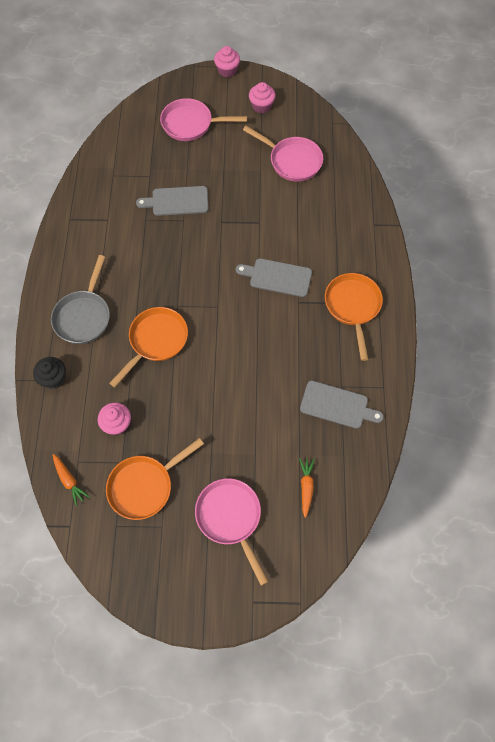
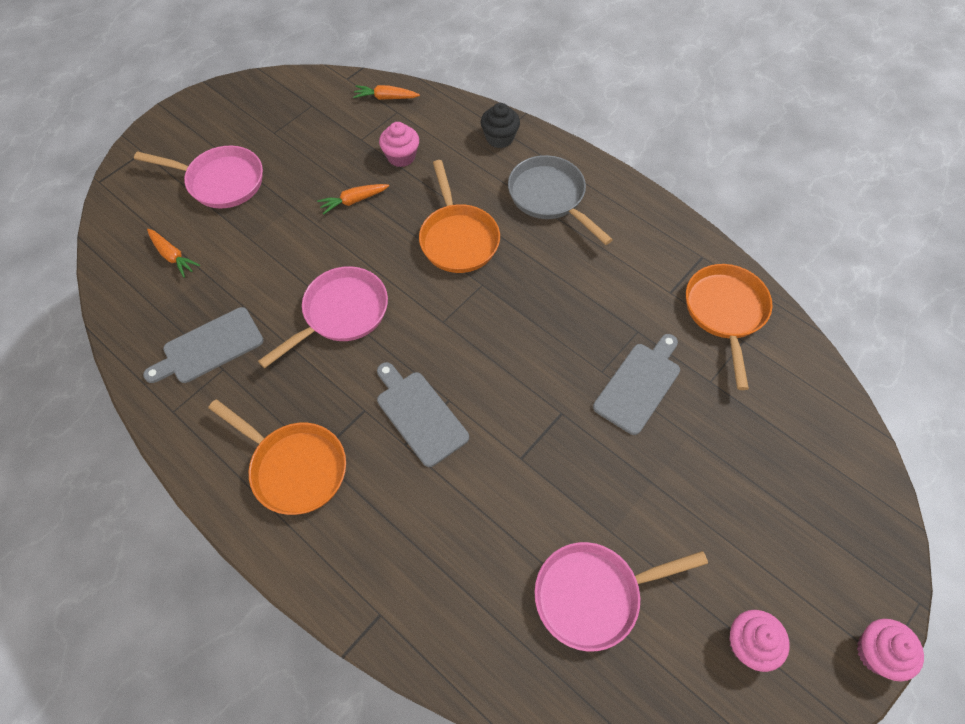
camera: 130 degrees right, 5 degrees down
orange pan [106,438,204,520] -> orange pan moved to [686,264,772,390]
pink pan [160,98,247,141] -> pink pan moved to [258,266,388,368]
grey cutting board [236,258,312,297] -> grey cutting board turned 90 degrees counterclockwise [377,362,469,467]
none -> orange carrot [317,184,389,214]

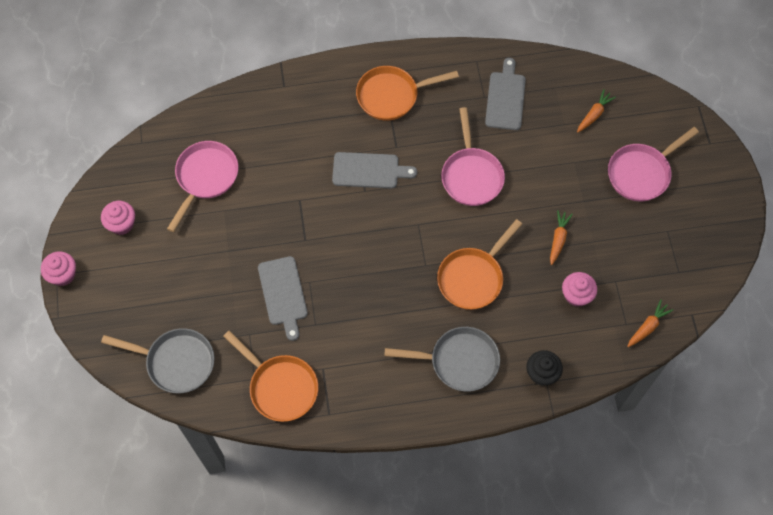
camera: 130 degrees right, 5 degrees up
orange carrot [147,229,200,278] -> orange carrot turned 135 degrees clockwise [577,89,616,133]
orange pan [419,160,500,273] -> orange pan turned 75 degrees counterclockwise [437,219,522,310]
none -> grey pan [101,328,214,393]

